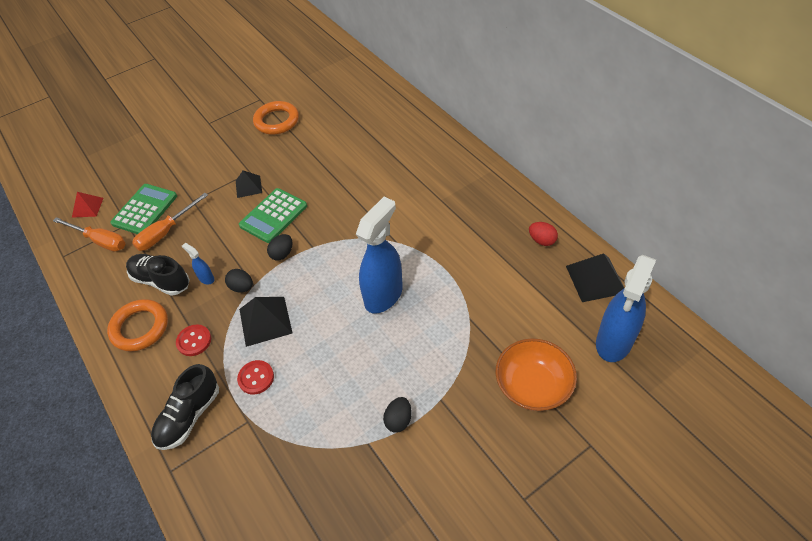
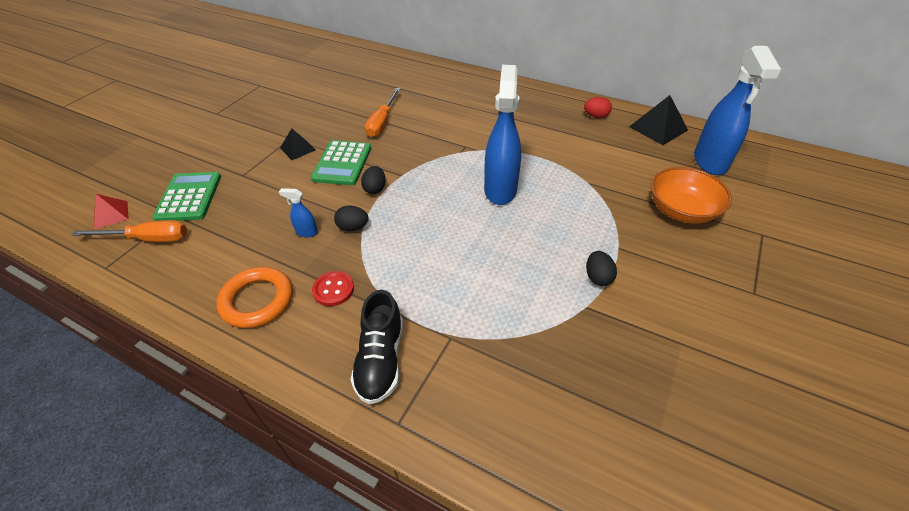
camera: 30 degrees left, 5 degrees down
black shoe [126,254,190,296] -> none
orange screwdriver [132,193,208,251] -> orange screwdriver moved to [365,88,401,137]
red button [237,360,274,395] -> none
black pyramid [239,297,293,347] -> none
orange ring [253,101,299,135] -> none

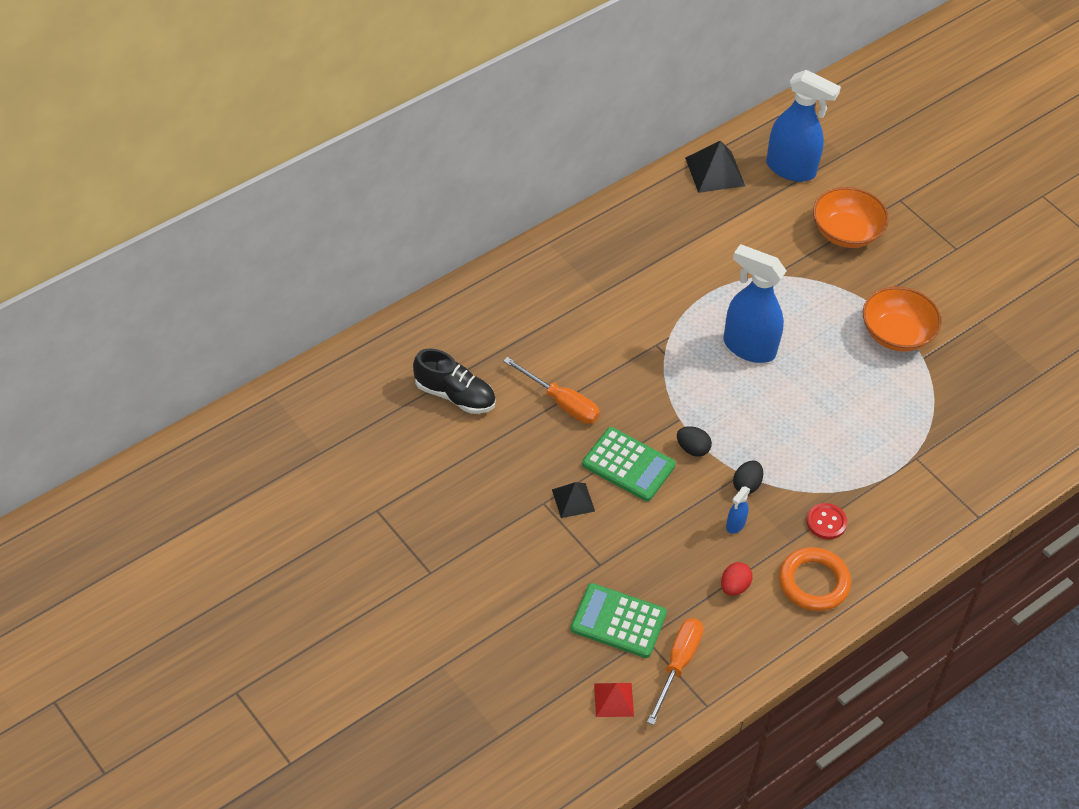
camera: 70 degrees left, 5 degrees up
black shoe [350,290,403,405] -> black shoe moved to [413,348,496,414]
red egg [584,97,612,118] -> red egg moved to [721,562,753,596]
black egg [586,251,617,286] -> orange bowl [863,286,942,352]

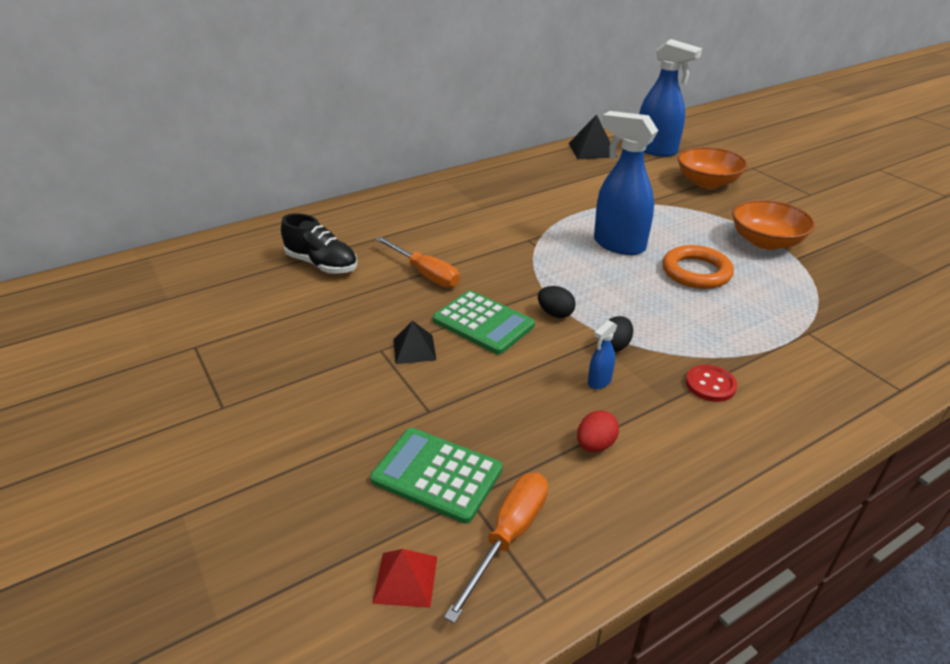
camera: 10 degrees right, 15 degrees down
orange ring [779,547,851,611] -> orange ring moved to [662,245,734,289]

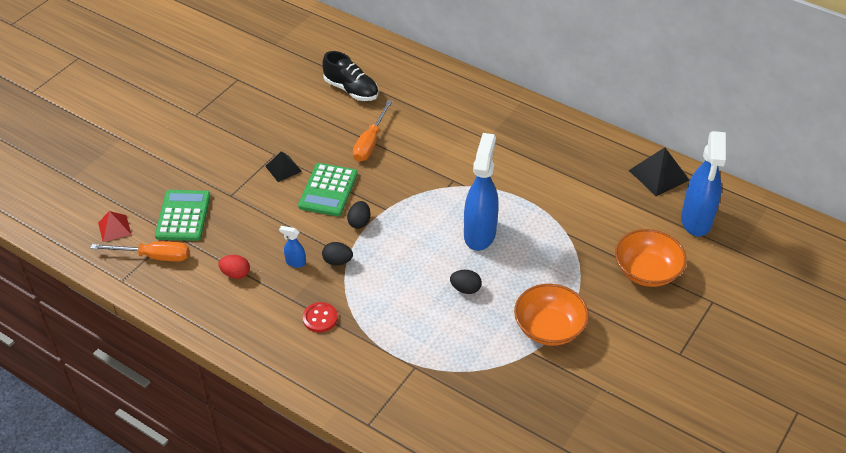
camera: 65 degrees right, 10 degrees up
black shoe [281,213,357,274] -> black shoe turned 60 degrees counterclockwise [322,51,378,101]
orange ring [662,245,734,289] -> black egg [450,270,482,294]

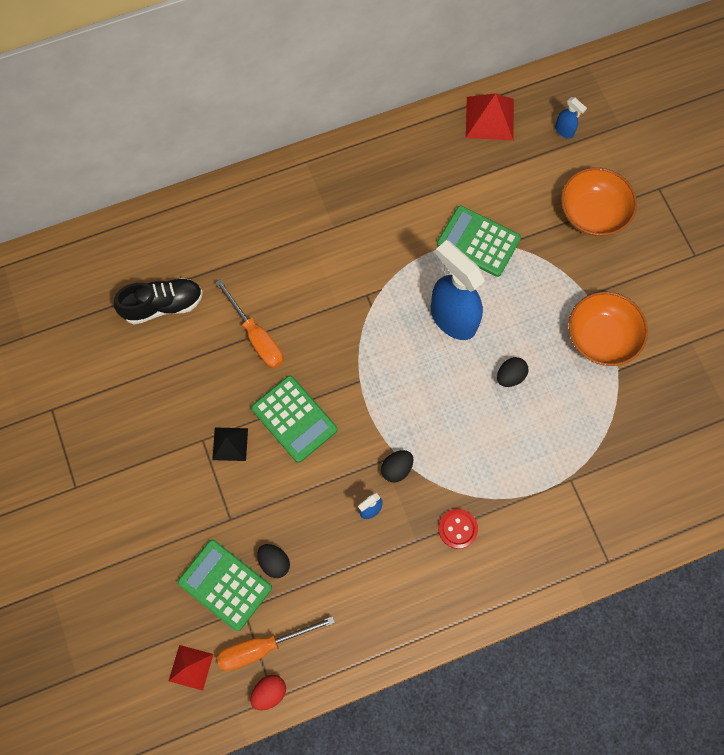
camera: 55 degrees left, 25 degrees up
orange screwdriver [91,241,189,262] -> orange screwdriver turned 150 degrees counterclockwise [217,616,335,671]
red egg [218,255,250,279] -> red egg moved to [250,675,286,710]
black egg [347,201,370,229] -> black egg moved to [257,544,290,578]
black pyramid [629,147,689,196] -> red pyramid [466,93,514,140]
blue spray bottle [681,131,726,236] -> blue spray bottle [555,97,587,138], size x0.42
none -> green calculator [437,206,521,277]

